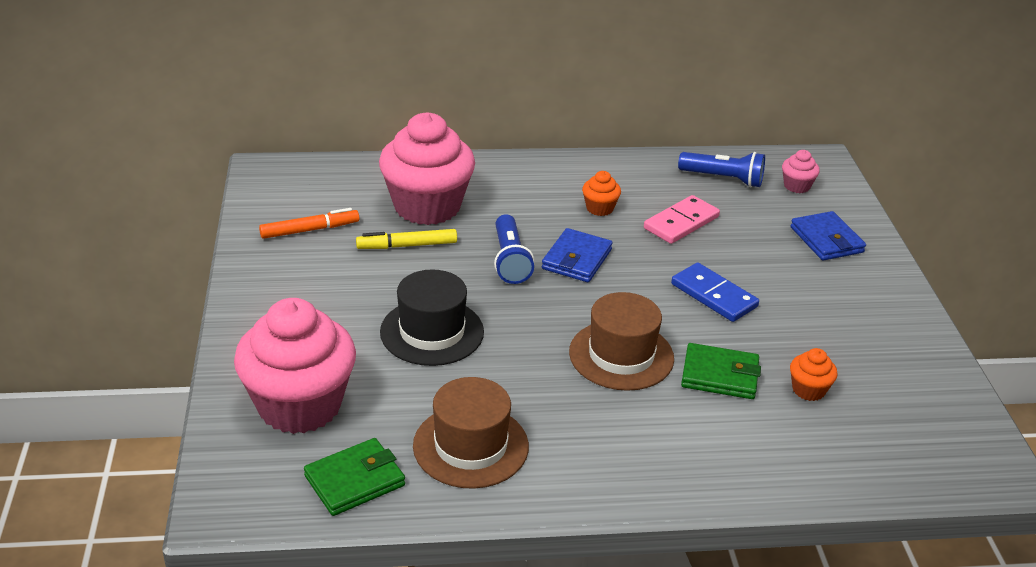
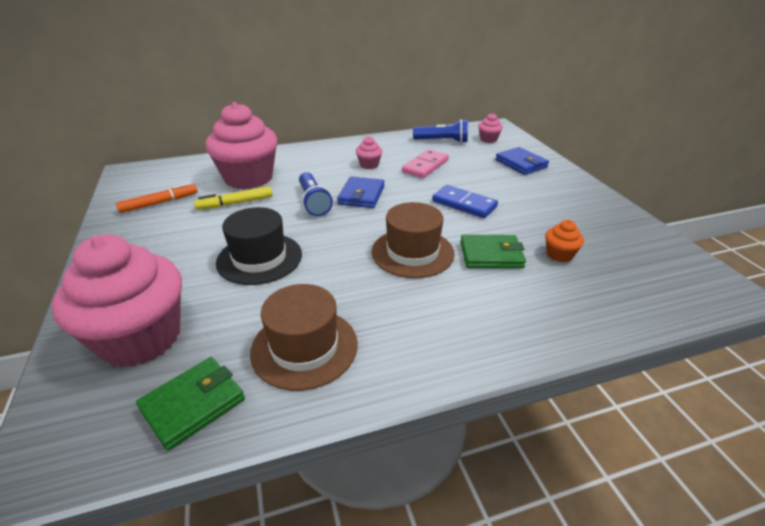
camera: 10 degrees left, 0 degrees up
orange cupcake [582,171,621,216] -> pink cupcake [356,136,383,169]

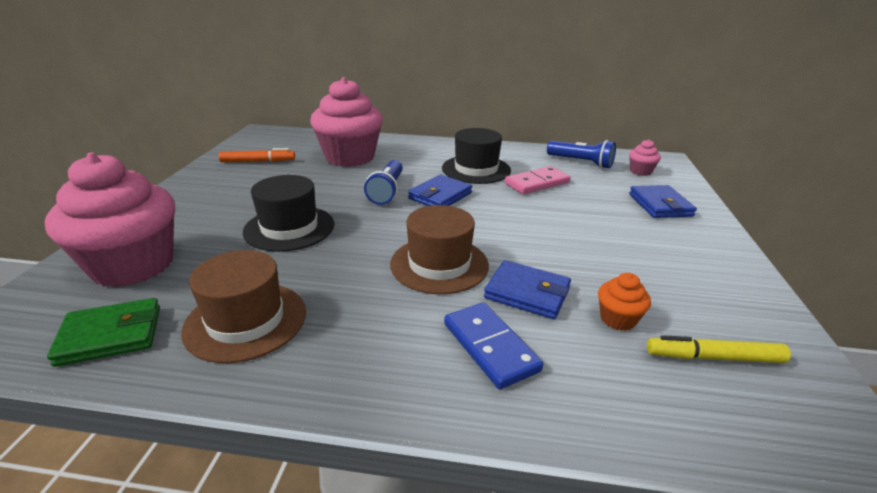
camera: 25 degrees right, 5 degrees down
yellow marker [194,186,273,210] -> yellow marker moved to [647,335,791,363]
pink cupcake [356,136,383,169] -> black hat [442,128,511,184]
blue domino [432,185,498,218] -> blue domino moved to [444,302,543,389]
green wallet [460,235,526,268] -> blue wallet [484,260,571,319]

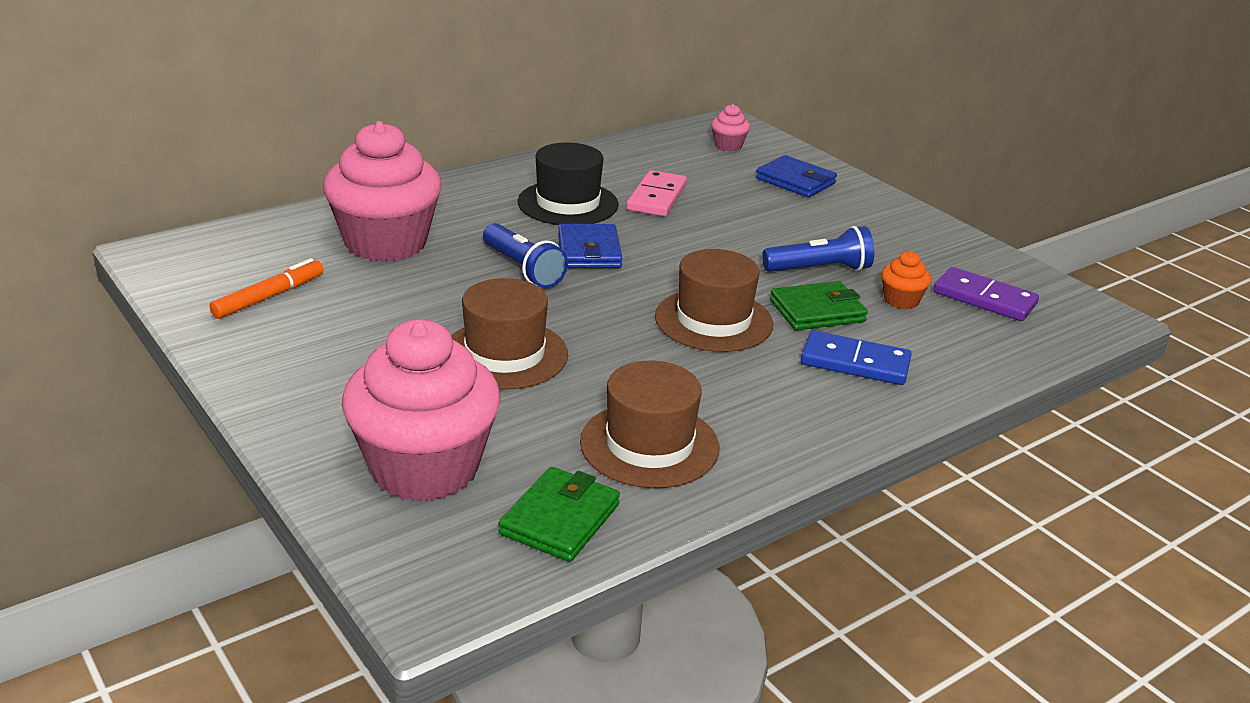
camera: 45 degrees left, 0 degrees up
black hat [243,175,334,252] -> brown hat [451,278,568,389]
blue wallet [484,260,571,319] -> green wallet [770,281,868,330]
blue flashlight [547,140,616,168] -> blue flashlight moved to [762,226,874,272]
yellow marker [647,335,791,363] -> purple domino [933,267,1039,321]

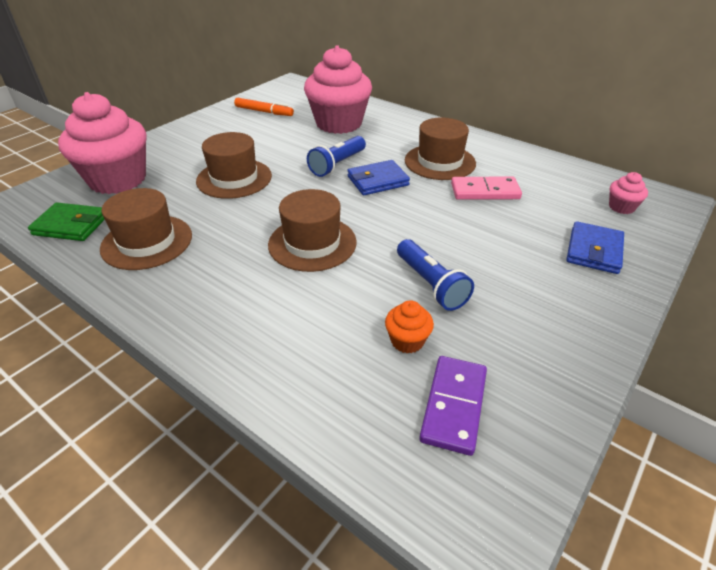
camera: 75 degrees right, 10 degrees up
black hat [517,143,619,225] -> brown hat [405,118,476,180]
green wallet [770,281,868,330] -> none
blue domino [801,331,912,385] -> none

